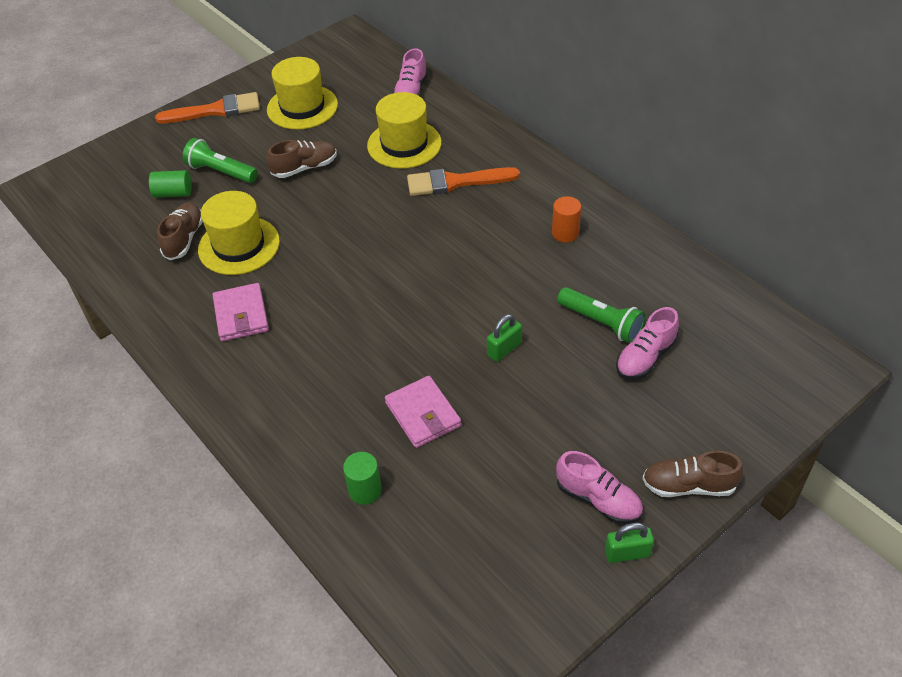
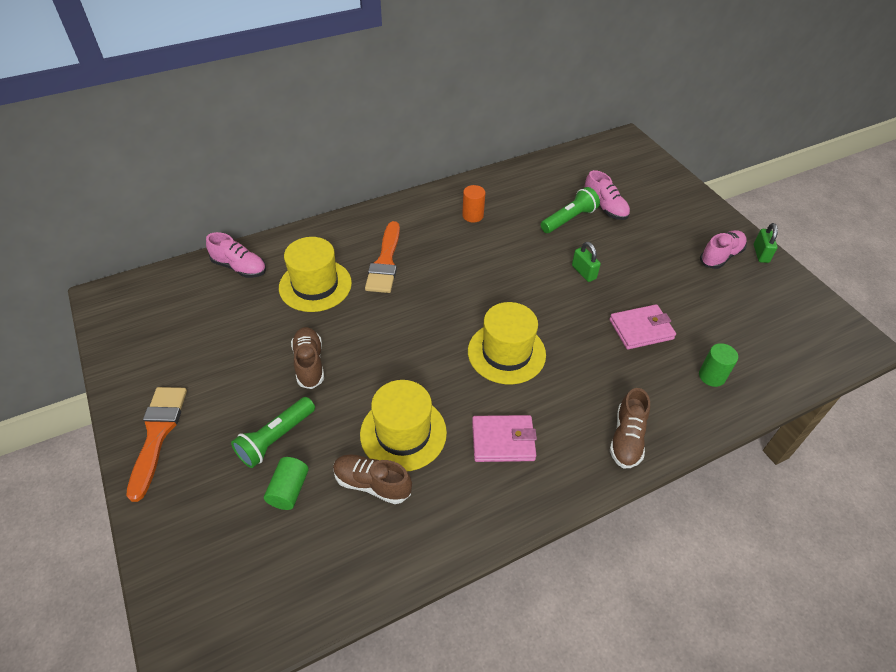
camera: 80 degrees left, 0 degrees up
yellow hat [267,57,338,130] -> yellow hat moved to [468,302,546,384]
brown shoe [642,450,743,497] -> brown shoe moved to [610,388,650,468]

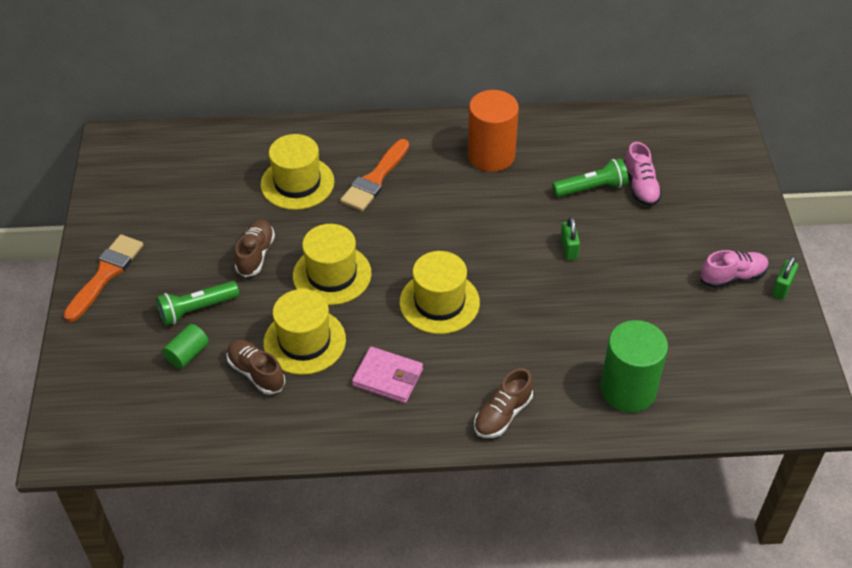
camera: 25 degrees right, 0 degrees up
pink shoe [206,232,266,278] -> none
orange cylinder [462,185,485,222] -> orange cylinder [468,90,519,172], size x2.00
pink wallet [609,304,676,350] -> none
green cylinder [699,343,738,387] -> green cylinder [601,320,668,412], size x2.00
none -> yellow hat [293,224,372,305]

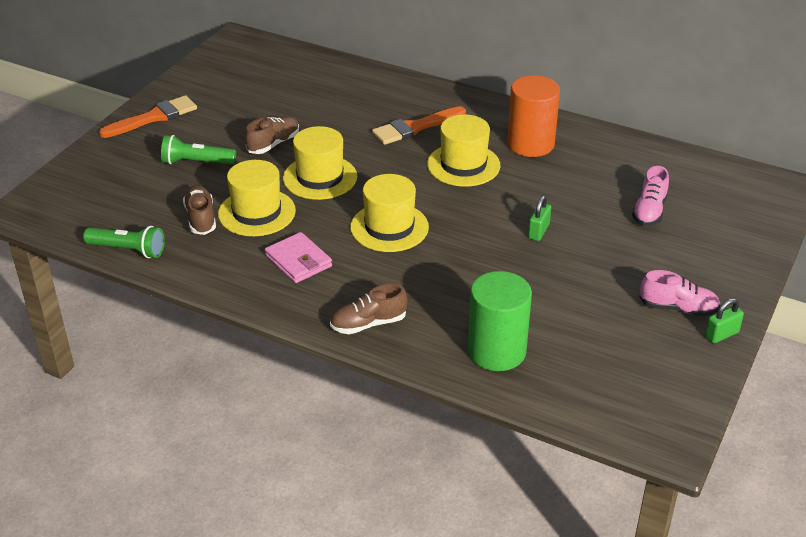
camera: 30 degrees right, 10 degrees down
green cylinder [162,324,209,369] -> none
yellow hat [261,134,334,210] -> yellow hat moved to [427,114,501,187]
green flashlight [552,158,628,197] -> green flashlight moved to [83,226,165,258]

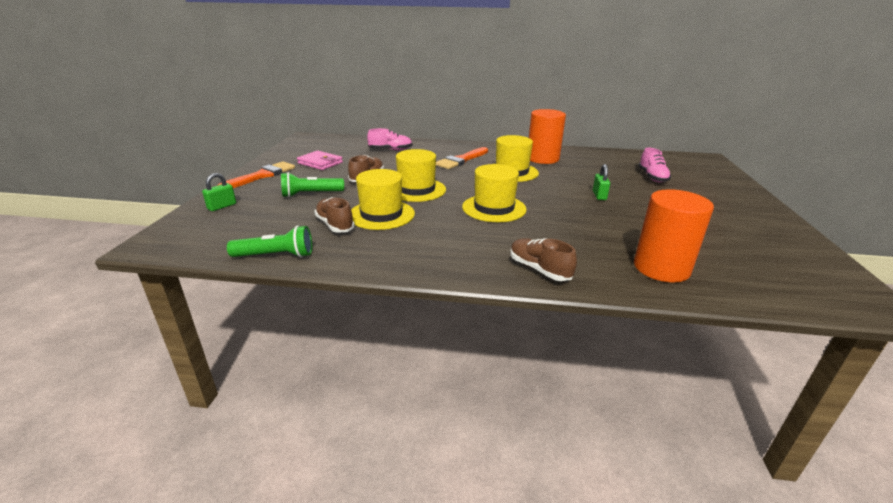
camera: 20 degrees left, 10 degrees down
pink wallet [265,232,332,283] -> pink wallet moved to [297,151,343,170]
brown shoe [330,283,408,334] -> brown shoe turned 90 degrees clockwise [510,238,577,281]
green cylinder [468,271,532,371] -> orange cylinder [634,189,714,283]
pink shoe [640,270,720,316] -> pink shoe moved to [367,128,412,151]
green padlock [705,298,744,344] -> green padlock moved to [202,173,236,211]

